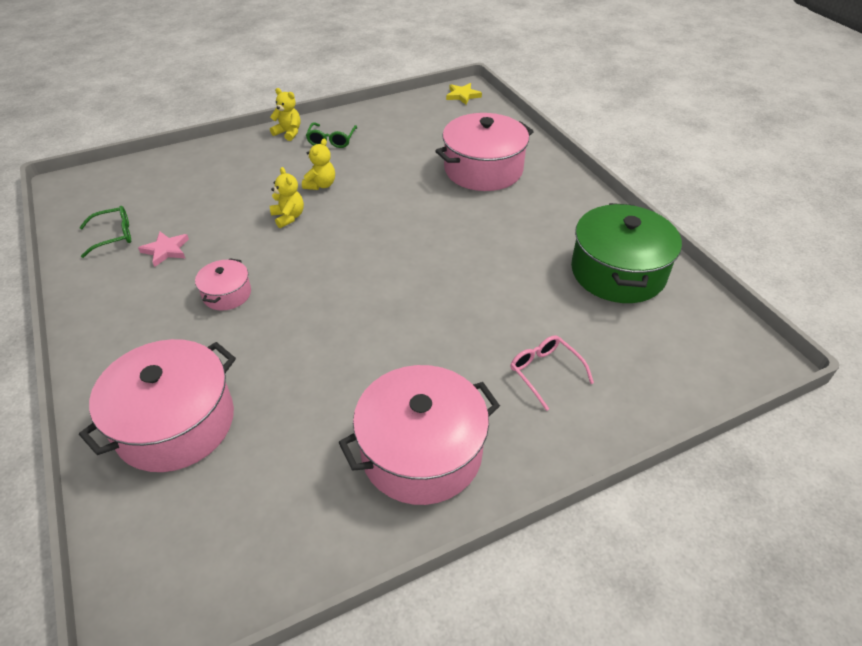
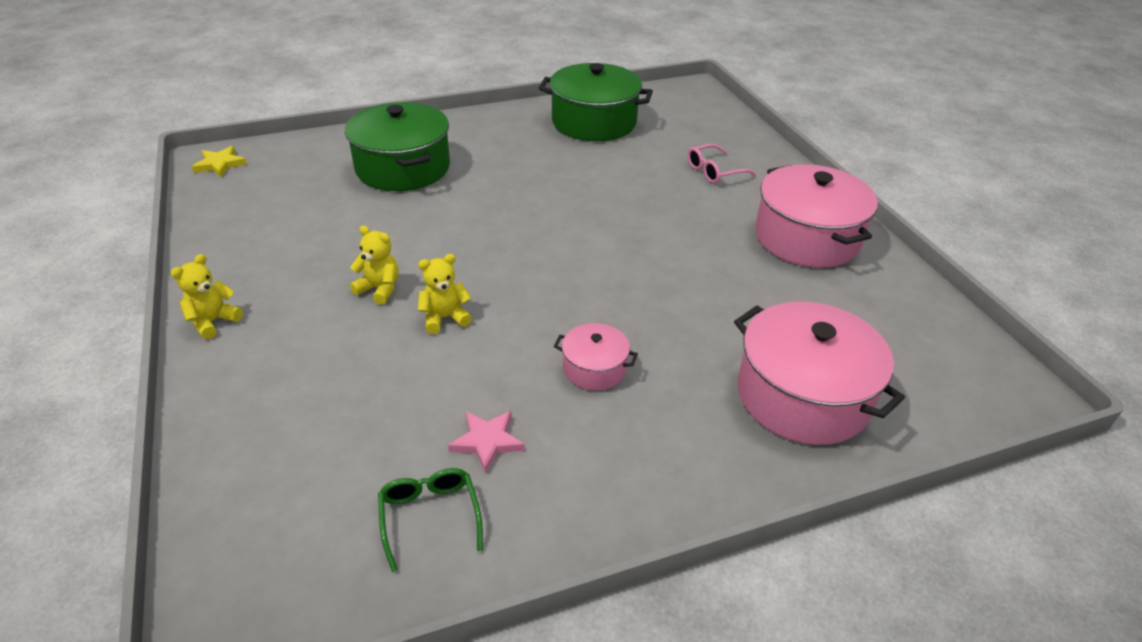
camera: 85 degrees left, 5 degrees down
green glasses [306,122,357,148] -> none
pink pot [435,113,534,191] -> green pot [345,102,450,191]

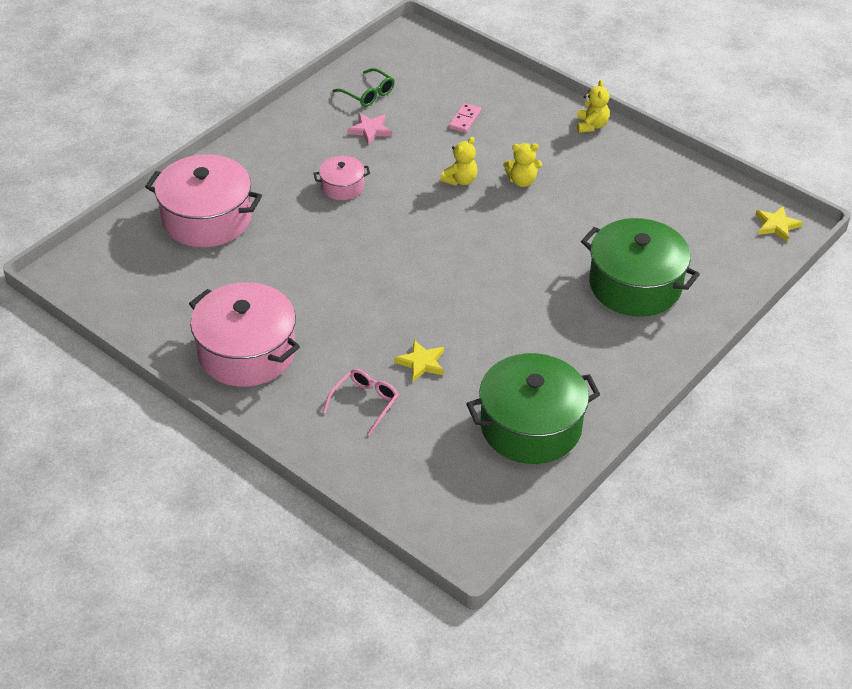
camera: 150 degrees right, 5 degrees up
none -> yellow star [395,340,444,382]
none -> pink domino [449,103,481,133]

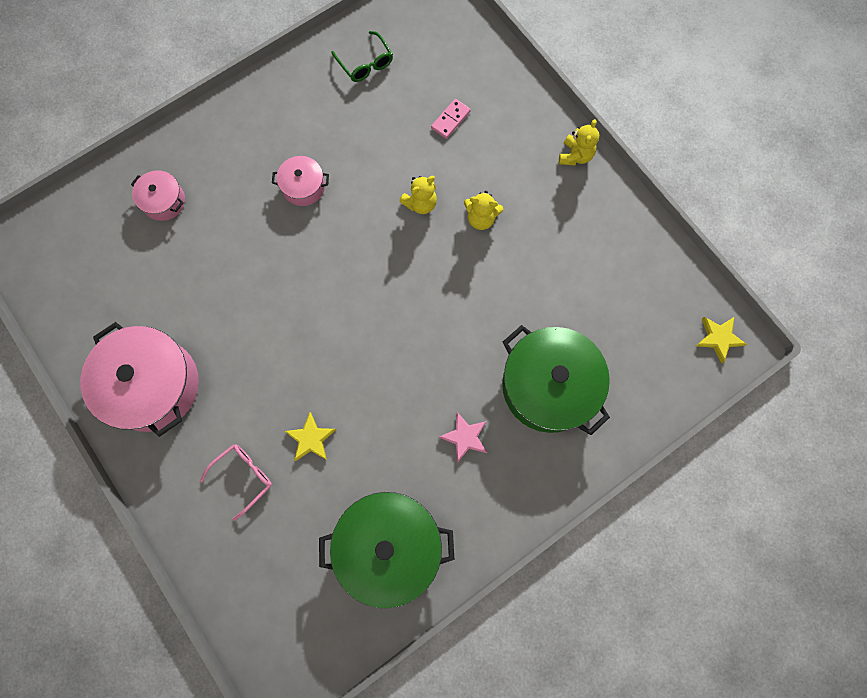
camera: 15 degrees right, 30 degrees up
pink pot [145,154,262,247] -> pink pot [131,170,185,221], size x0.49
pink star [347,113,392,145] -> pink star moved to [439,412,487,463]

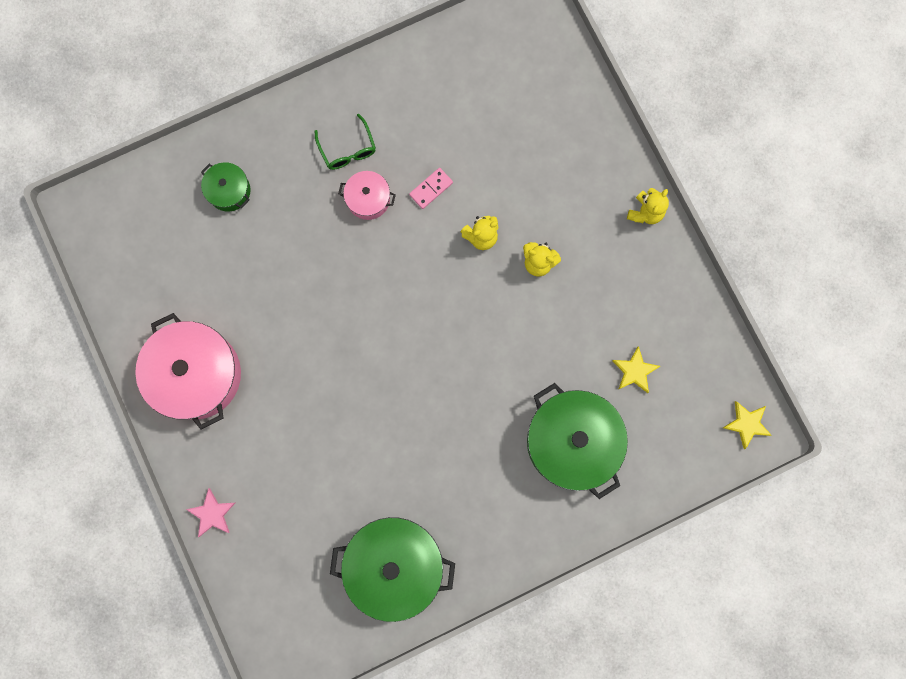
camera: 10 degrees right, 5 degrees up
pink pot [131,170,185,221] -> green pot [201,162,251,212]
pink glasses [200,444,272,521] -> none
yellow star [285,412,336,461] -> yellow star moved to [612,346,660,393]
green glasses [332,31,393,82] -> green glasses moved to [315,113,376,170]
pink domino [431,99,471,139] -> pink domino moved to [409,168,453,209]
pink star [439,412,487,463] -> pink star moved to [186,488,235,537]

